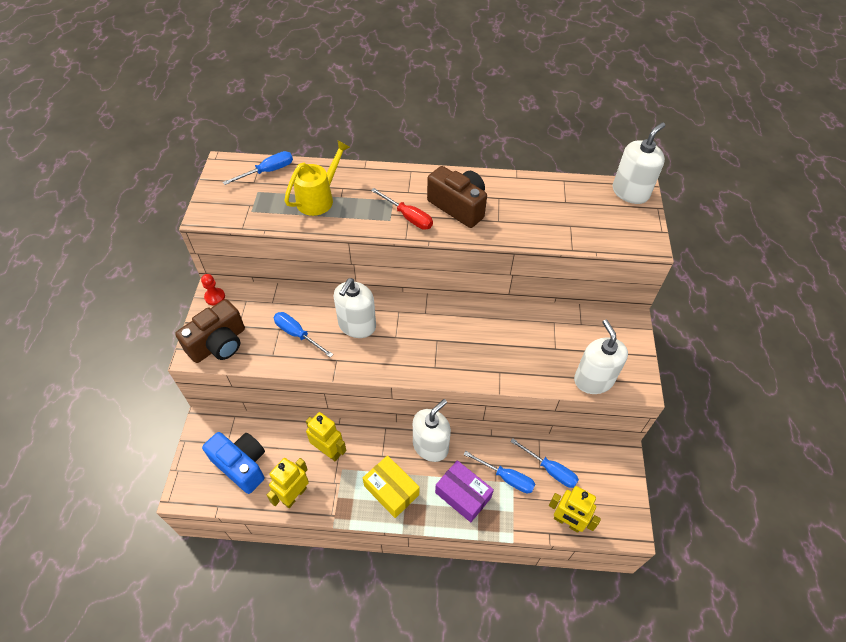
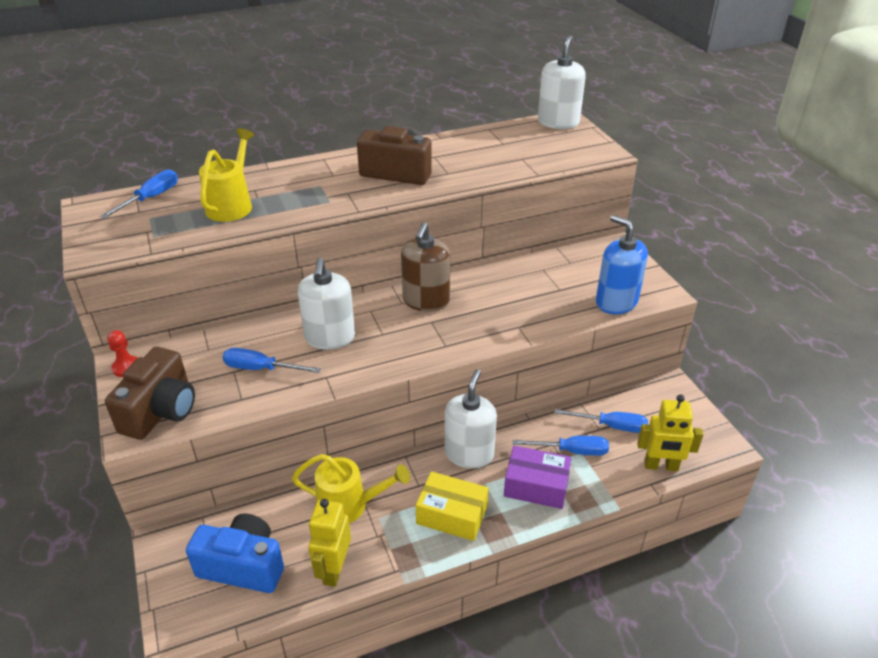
camera: 25 degrees left, 15 degrees down
yellow robot [306,412,346,461] -> yellow watering can [292,454,410,523]
red screwdriver [371,188,433,230] -> none
white soap dispenser [574,320,628,394] -> blue soap dispenser [596,215,648,314]
none -> brown soap dispenser [401,222,451,312]

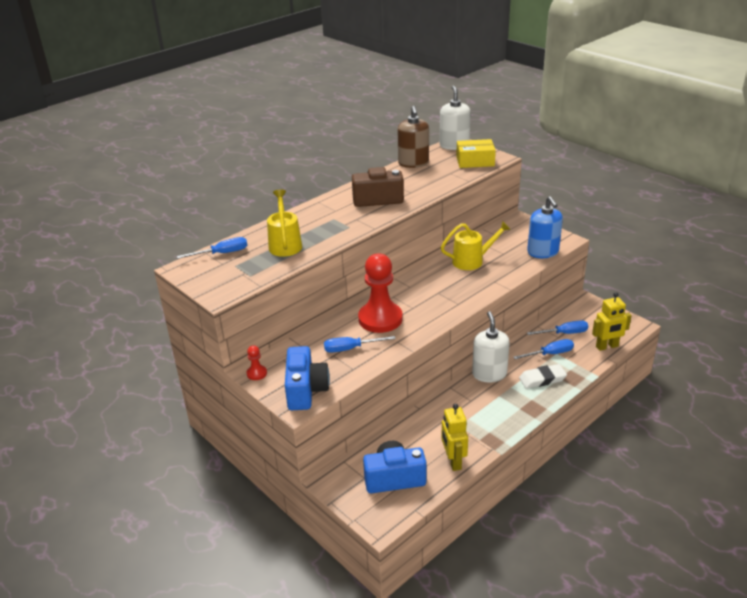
camera: 20 degrees left, 5 degrees down
blue screwdriver [100,169,178,218] -> blue screwdriver turned 60 degrees clockwise [177,237,248,259]
brown camera [105,347,195,440] -> blue camera [285,346,330,410]
yellow watering can [292,454,410,523] -> yellow watering can moved to [441,221,511,270]
white soap dispenser [298,258,355,350] -> red pawn [358,253,403,333]
brown soap dispenser [401,222,451,312] -> brown soap dispenser moved to [398,106,429,168]
yellow box [416,471,489,541] -> yellow box moved to [456,139,496,168]
purple box [504,446,571,509] -> white eraser [519,364,567,389]
blue soap dispenser [596,215,648,314] -> blue soap dispenser turned 135 degrees counterclockwise [527,196,563,258]

